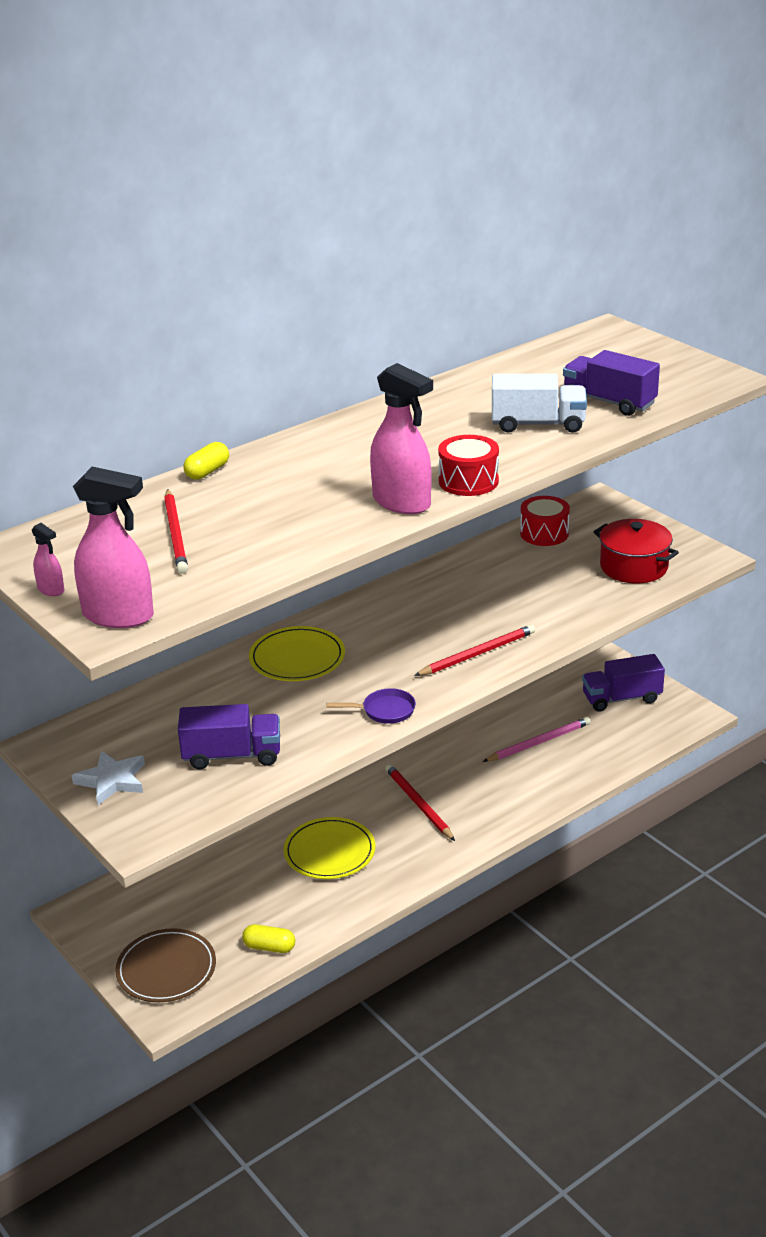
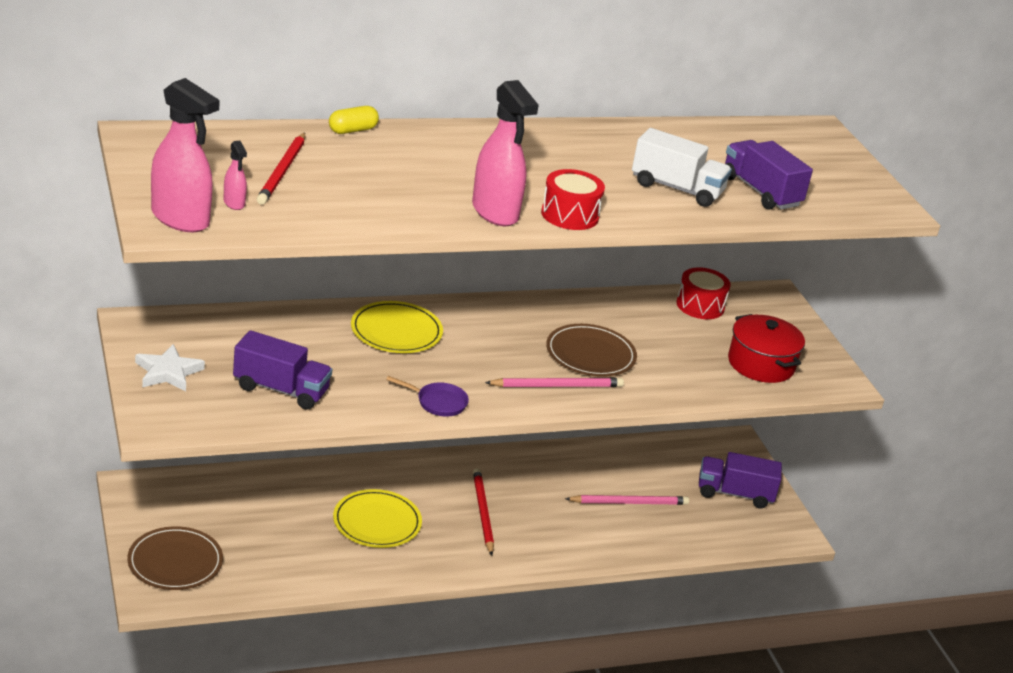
camera: 15 degrees right, 0 degrees up
pink spray bottle [32,523,64,596] -> pink spray bottle moved to [224,141,247,210]
yellow capsule [242,924,295,953] -> none
red pencil [414,625,535,676] -> pink pencil [485,378,624,387]
none -> brown plate [546,324,637,377]

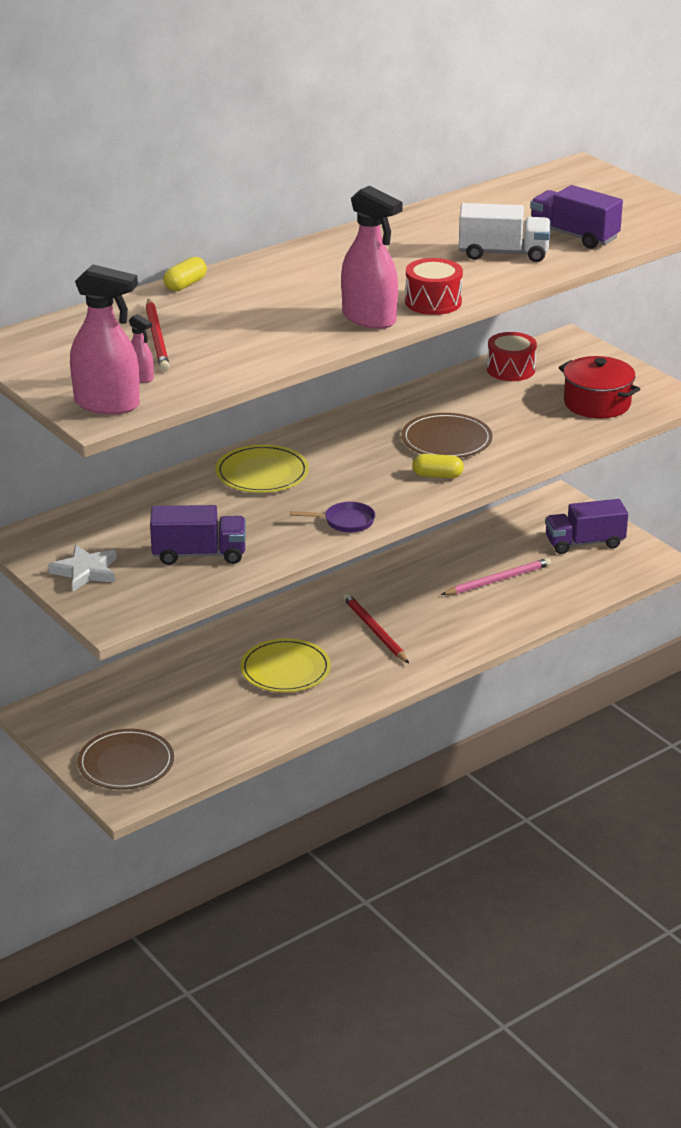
camera: 15 degrees left, 0 degrees up
pink pencil [485,378,624,387] -> yellow capsule [412,454,464,478]

